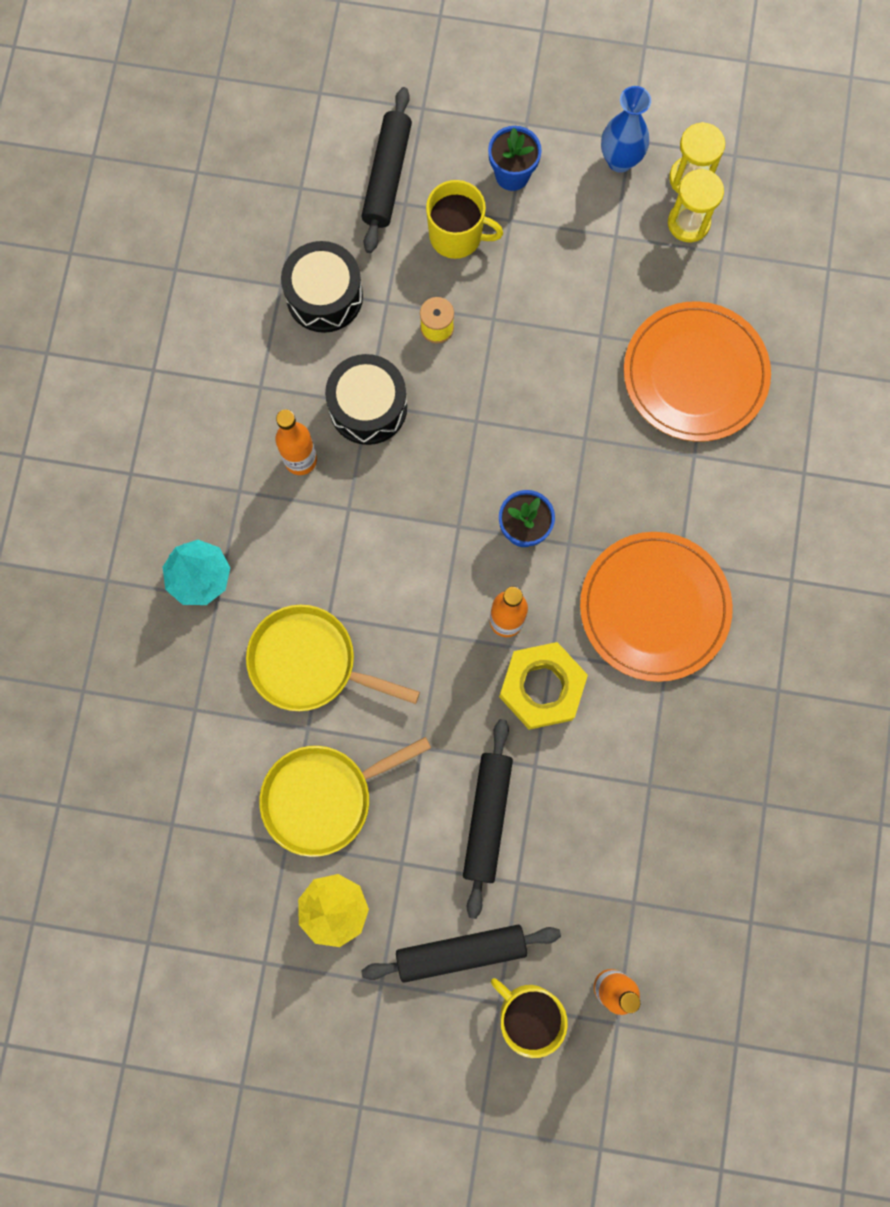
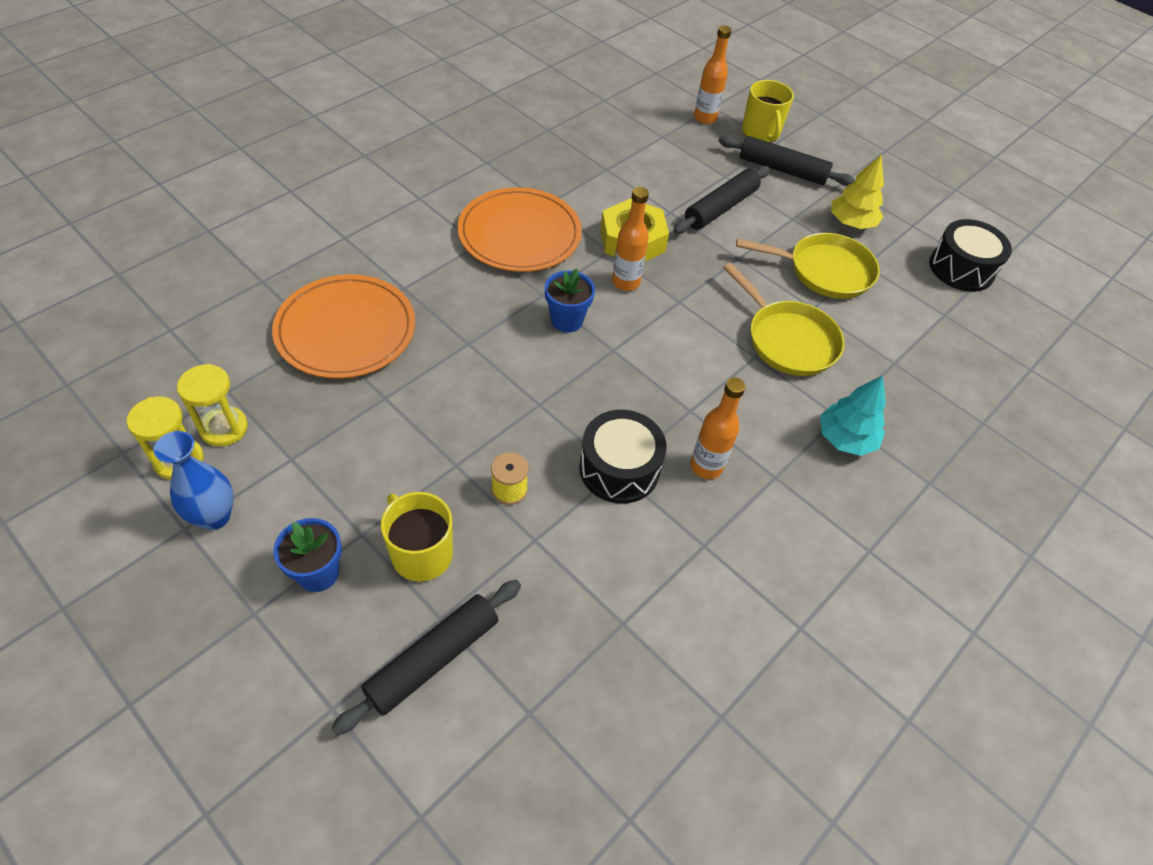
camera: 150 degrees left, 25 degrees down
black drum [281,241,363,333] -> black drum moved to [929,219,1012,292]

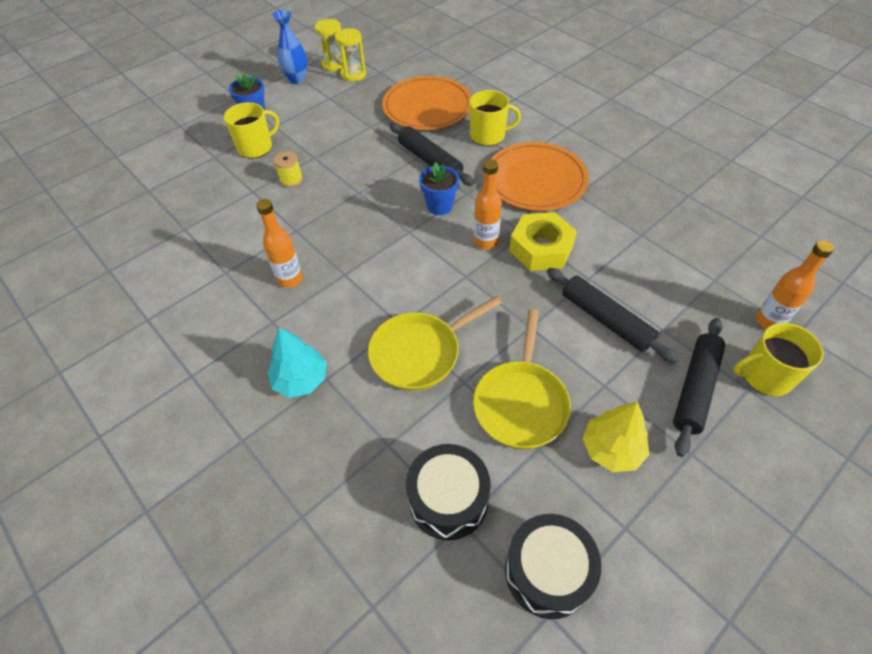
camera: 100 degrees right, 0 degrees up
black rolling pin [332,580,521,735] -> black rolling pin moved to [390,123,474,186]
black drum [579,410,667,504] -> black drum moved to [406,444,491,540]
none -> yellow mug [469,90,521,146]

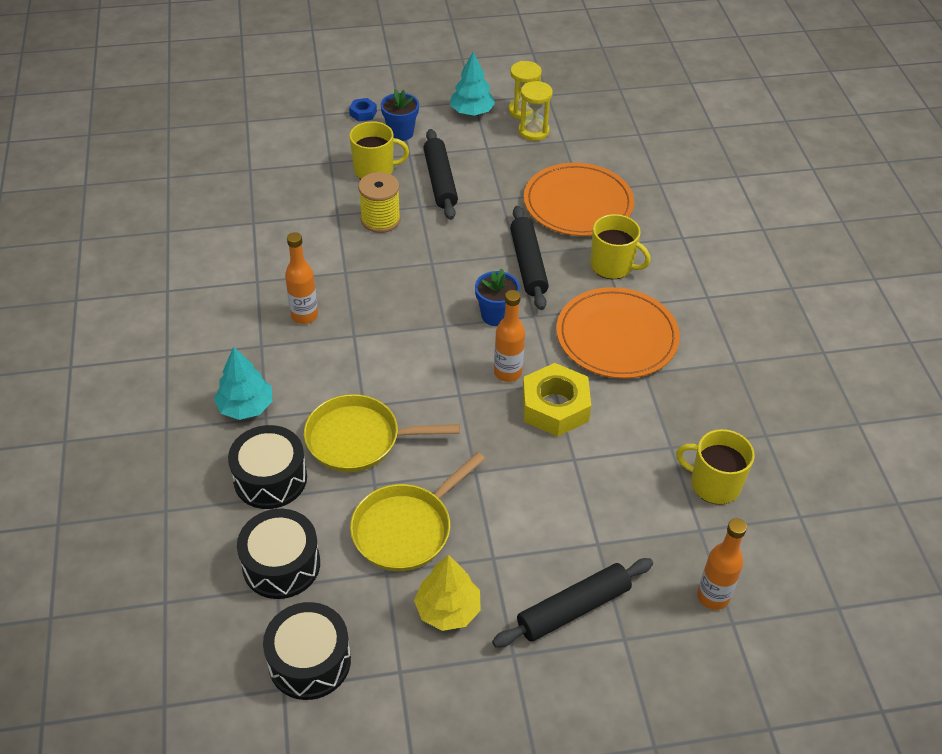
camera: 30 degrees right, 5 degrees down
blue vase [272,10,307,84] -> turquoise tree [450,52,495,116]
yellow spool [273,151,303,188] -> yellow spool [358,172,401,233], size x1.54
black rolling pin [547,268,679,363] -> black rolling pin moved to [423,129,458,220]
yellow mug [733,323,824,396] -> yellow mug moved to [676,429,755,504]
none -> black drum [228,425,307,509]
none -> blue nut [349,98,377,122]

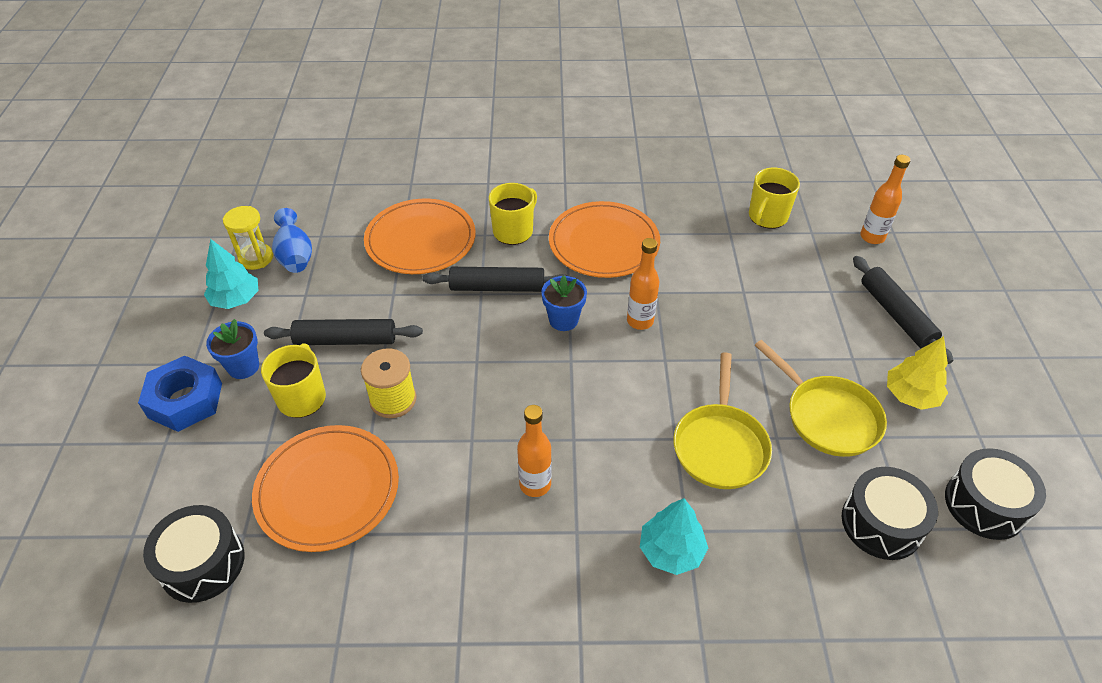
camera: 80 degrees left, 0 degrees up
black drum [228,425,307,509] -> black drum moved to [143,505,244,603]
blue nut [349,98,377,122] -> blue nut [138,356,222,432], size x2.12
yellow hourglass [518,81,553,141] -> blue vase [272,208,312,273]
yellow nut [522,363,591,437] -> none
none -> orange plate [252,425,399,552]

